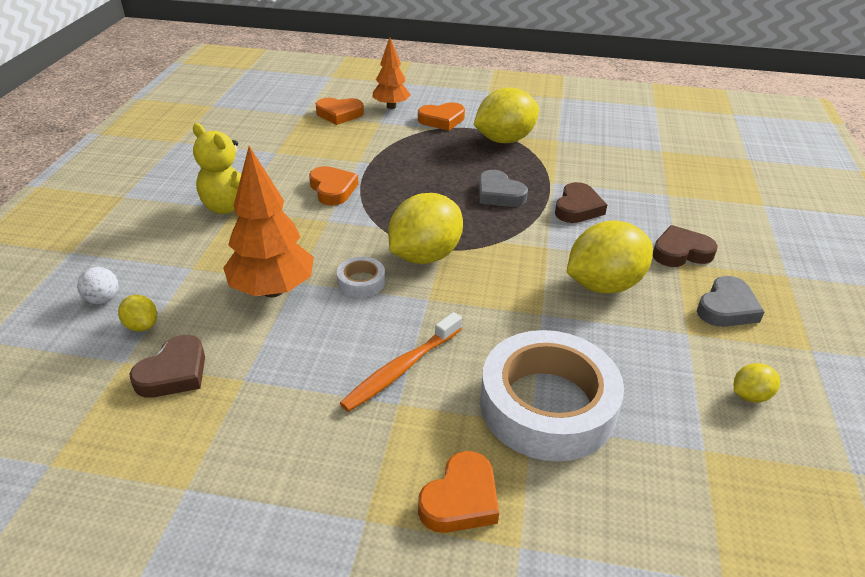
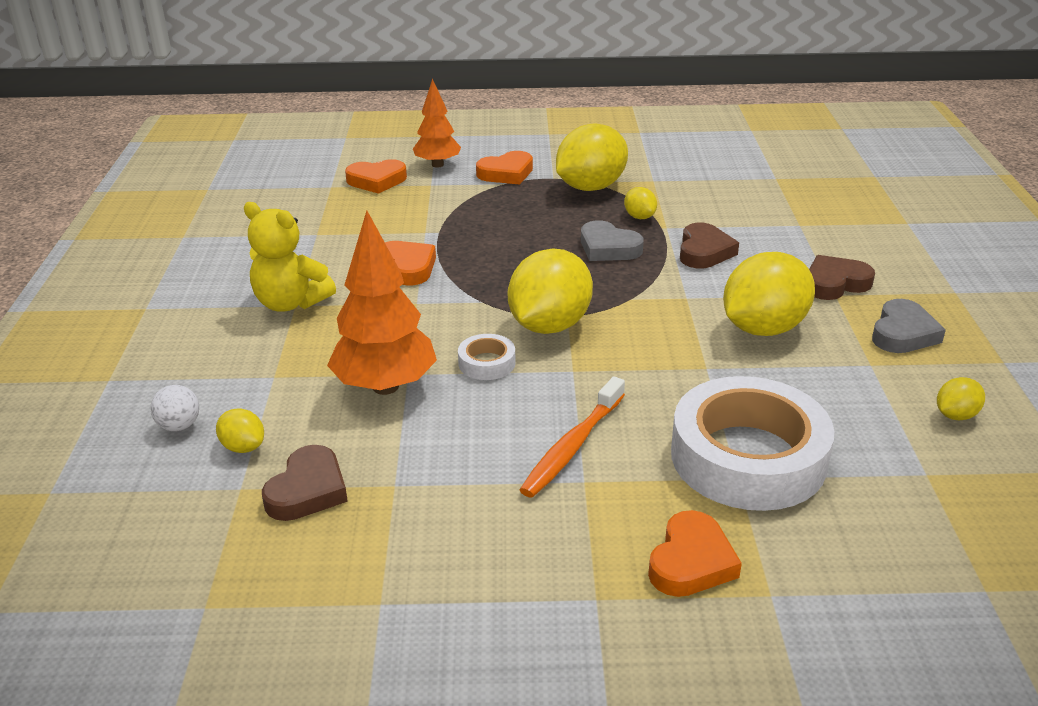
camera: 10 degrees left, 5 degrees down
none -> yellow lemon [624,187,657,219]

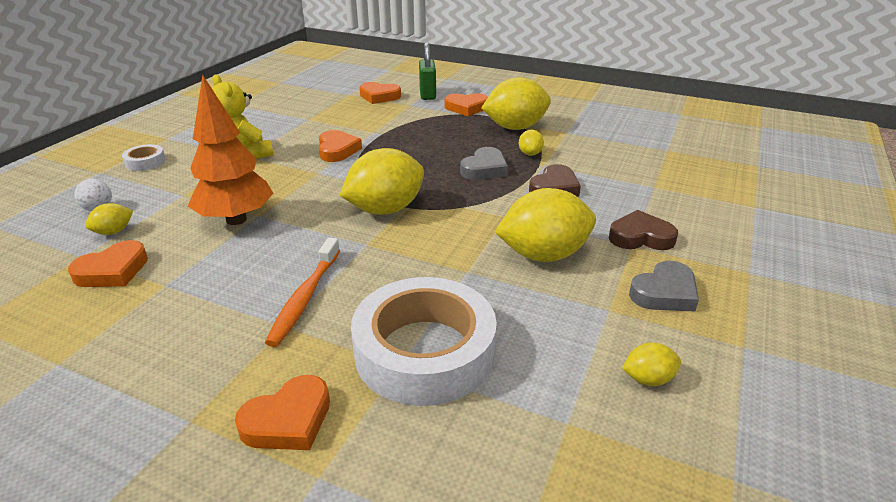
camera: 25 degrees right, 0 degrees up
yellow lemon [216,408,264,453] -> yellow lemon turned 75 degrees clockwise [85,203,133,235]
brown heart [262,445,348,521] -> orange heart [68,240,148,287]
orange tree [413,78,461,168] -> green padlock [419,42,436,100]
white tape [458,334,516,380] -> white tape moved to [122,144,166,171]
orange toothbrush [520,376,625,498] -> orange toothbrush turned 45 degrees counterclockwise [265,237,340,347]
grey heart [581,220,644,261] -> grey heart turned 120 degrees counterclockwise [460,147,508,180]

